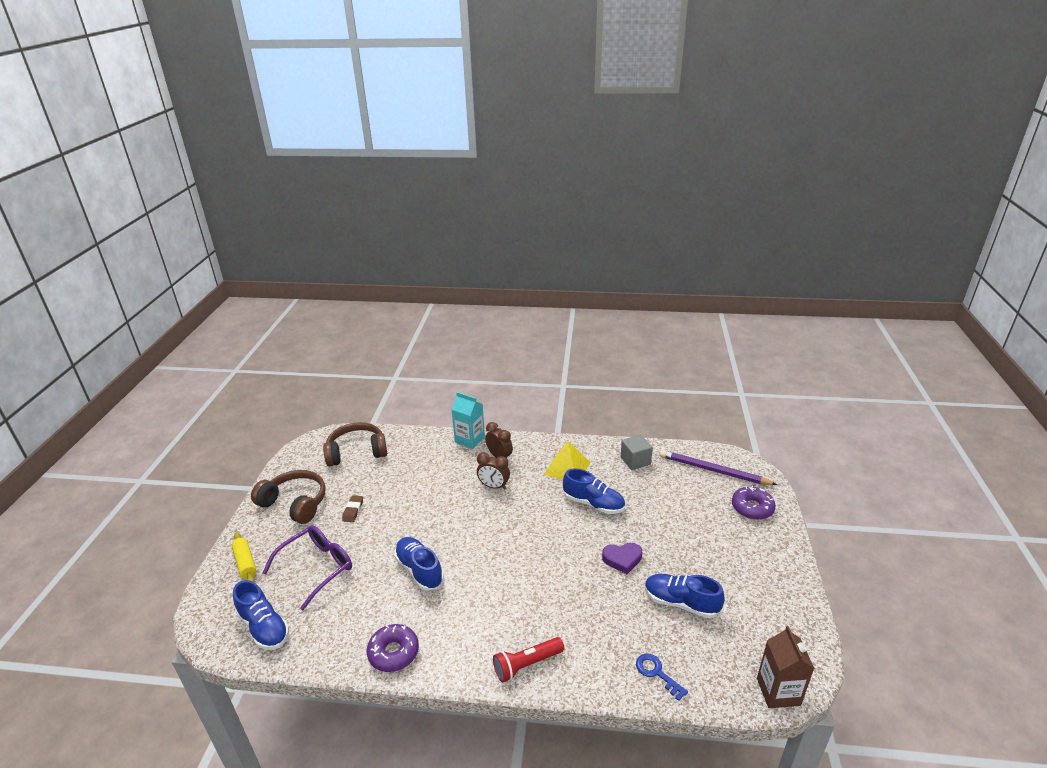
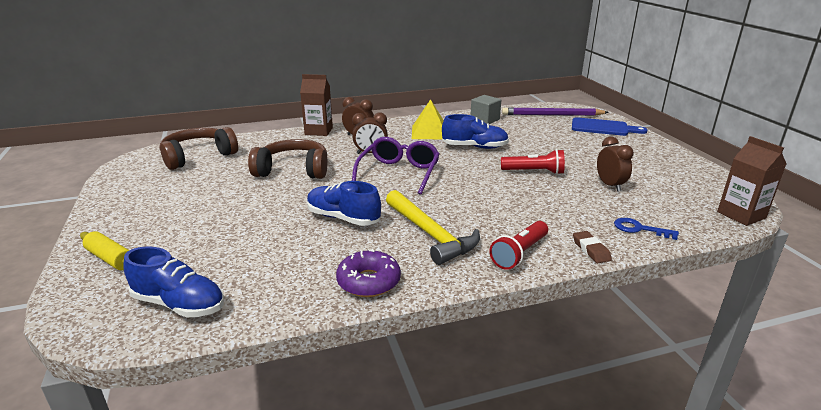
camera: 25 degrees left, 5 degrees down
brown headphones [251,470,326,524] -> brown headphones moved to [248,139,328,179]
purple glasses [263,525,352,610] -> purple glasses moved to [352,137,440,195]
brown eraser [342,495,363,522] -> brown eraser moved to [573,231,612,263]
turquoise carton [451,392,485,449] -> brown carton [300,74,333,136]
purple heart [602,543,642,574] -> red flashlight [501,149,565,175]
blue shoe [645,574,725,618] -> brown clock [597,137,634,192]
purple donut [732,486,776,520] -> blue cutting board [572,117,647,136]
none -> yellow hammer [386,190,480,265]

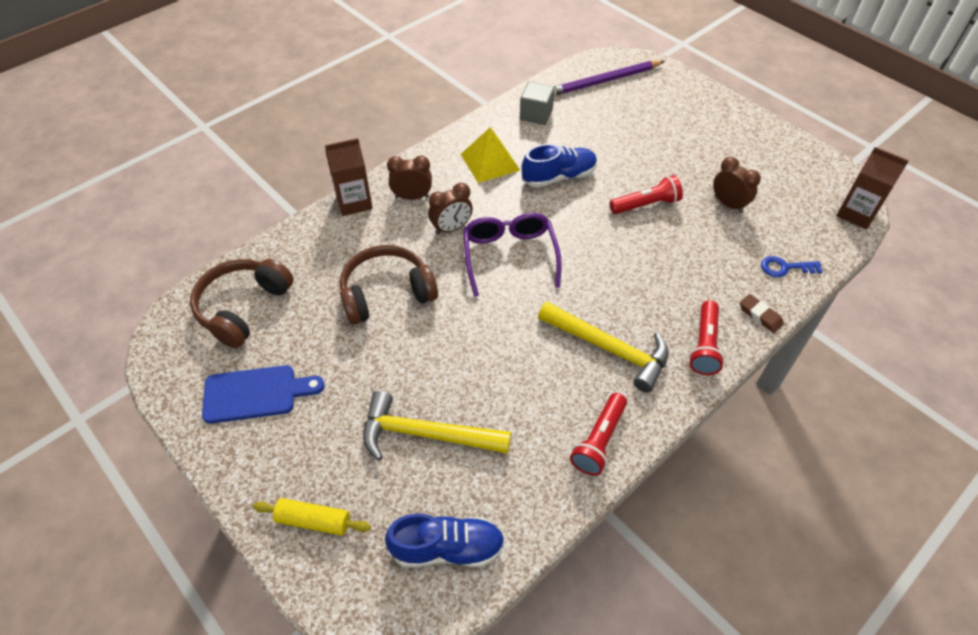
camera: 25 degrees left, 25 degrees up
blue shoe [307,181,381,226] -> none
purple donut [336,249,401,297] -> red flashlight [570,393,627,476]
blue cutting board [572,117,647,136] -> blue cutting board moved to [202,365,325,424]
none -> yellow hammer [363,391,511,460]

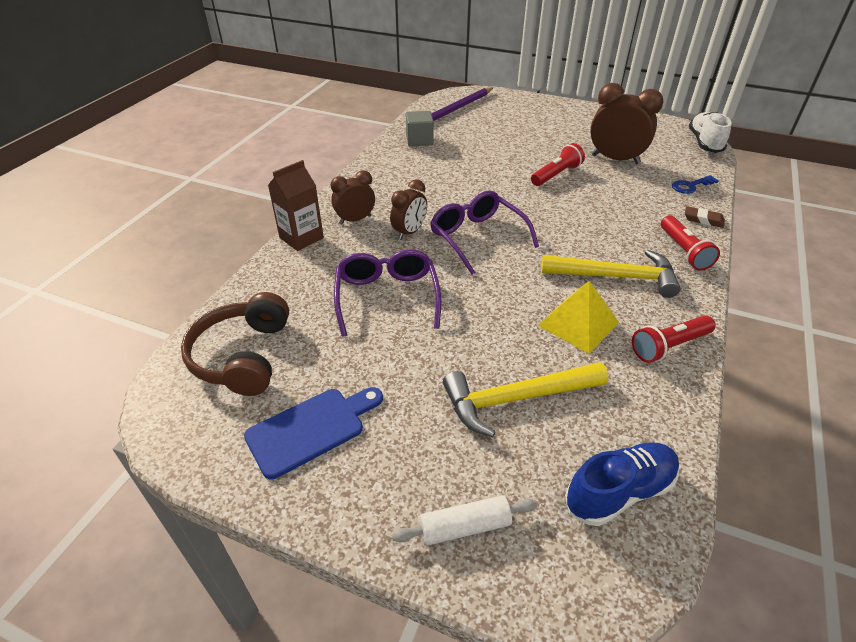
camera: 25 degrees left, 10 degrees down
yellow rolling pin [253,498,371,536] -> white rolling pin [392,495,537,546]
brown headphones [340,245,438,325] -> purple glasses [334,249,441,337]
yellow pyramid [461,127,520,183] -> yellow pyramid moved to [538,281,619,354]
blue shoe [522,144,597,188] -> none
red flashlight [570,393,627,476] -> red flashlight turned 60 degrees clockwise [632,315,716,363]
brown clock [713,157,761,213] -> brown clock [590,83,663,164], size x1.65
brown carton [836,147,909,230] -> white shoe [689,112,732,153]

